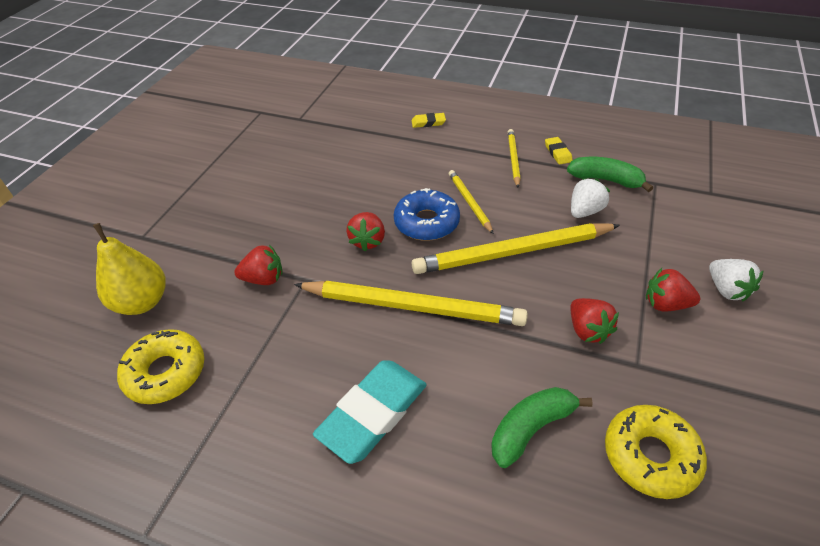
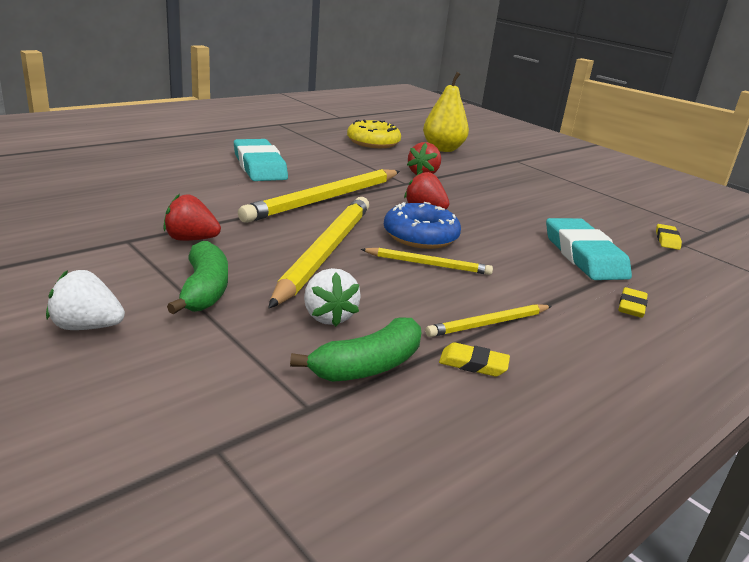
camera: 115 degrees right, 20 degrees down
green banana [491,387,593,468] -> green banana moved to [167,241,228,314]
yellow pencil [508,129,521,188] -> yellow pencil turned 120 degrees clockwise [425,304,552,337]
yellow donut [605,405,707,499] -> none
red strawberry [646,268,700,312] -> none
none -> turquoise eraser [546,218,632,280]
none -> yellow eraser [656,224,682,250]

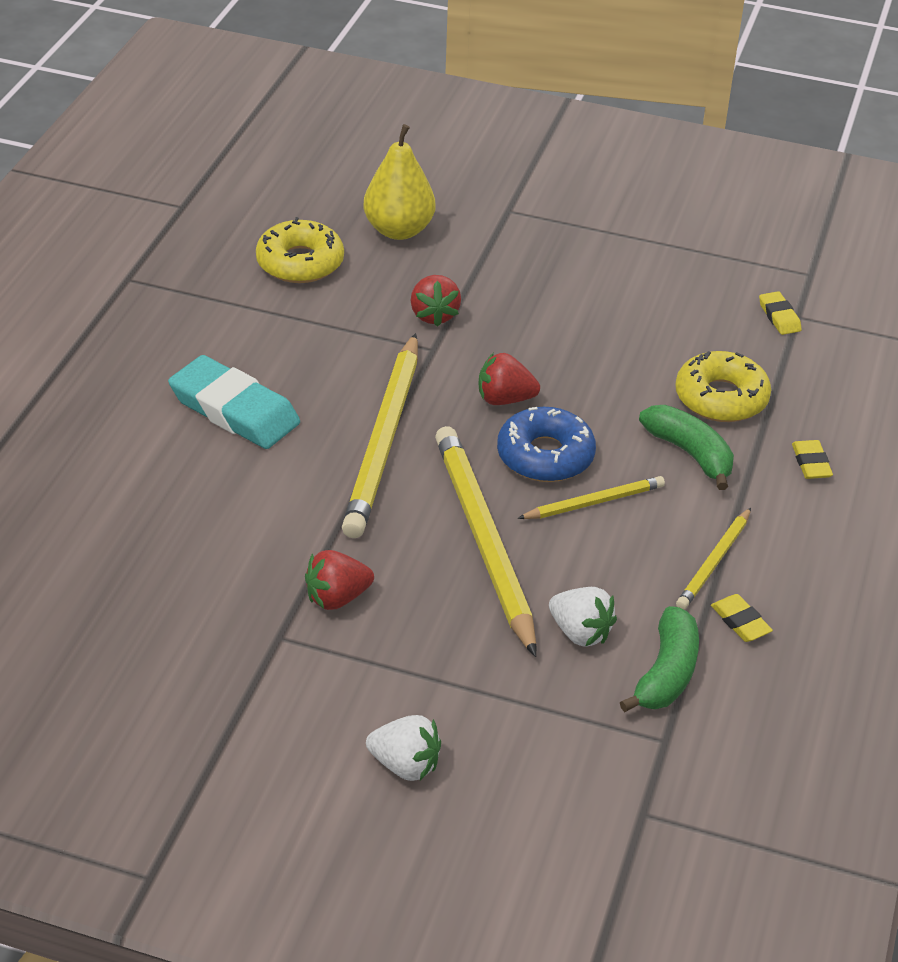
camera: 30 degrees left, 15 degrees up
white strawberry [46,270,125,330] -> white strawberry turned 135 degrees counterclockwise [366,715,441,781]
green banana [167,241,228,314] -> green banana moved to [639,405,734,490]
yellow eraser [439,342,510,377] -> yellow eraser turned 75 degrees clockwise [711,594,773,642]
turquoise eraser [546,218,632,280] -> yellow donut [675,351,771,422]

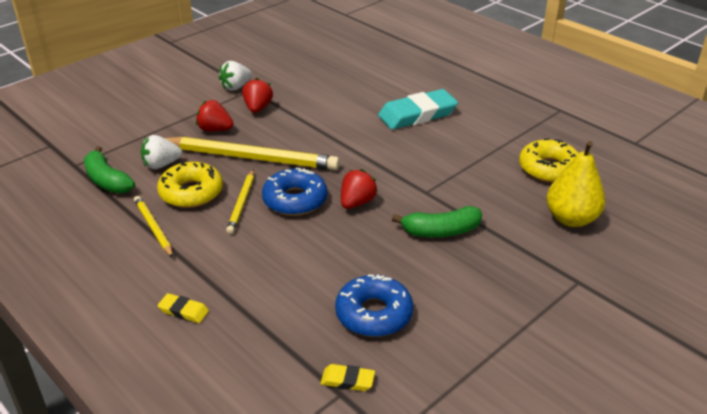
camera: 120 degrees right, 5 degrees down
yellow pencil [342,333,418,538] -> none
white strawberry [366,715,441,781] -> white strawberry moved to [219,61,252,91]
red strawberry [410,275,461,327] -> red strawberry moved to [196,100,234,131]
green banana [639,405,734,490] -> green banana moved to [392,206,482,237]
yellow donut [675,351,771,422] -> yellow donut moved to [157,161,223,208]
yellow eraser [711,594,773,642] -> none
none -> blue donut [335,275,413,337]

